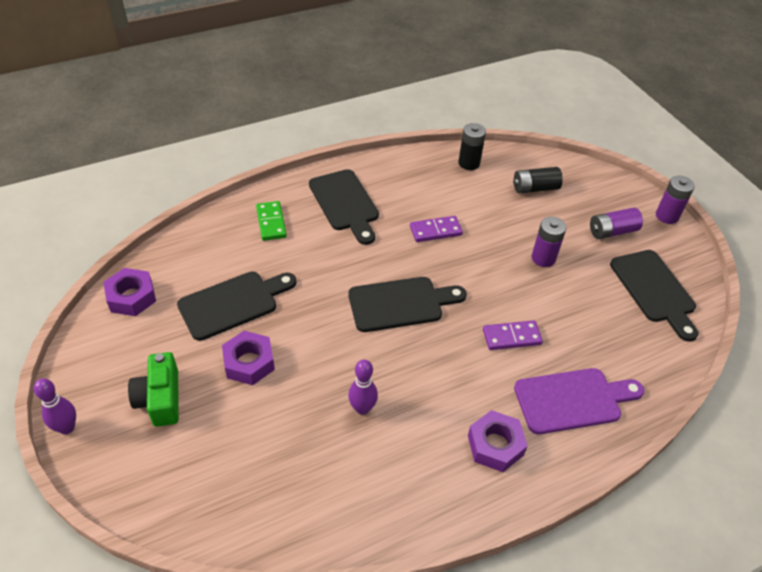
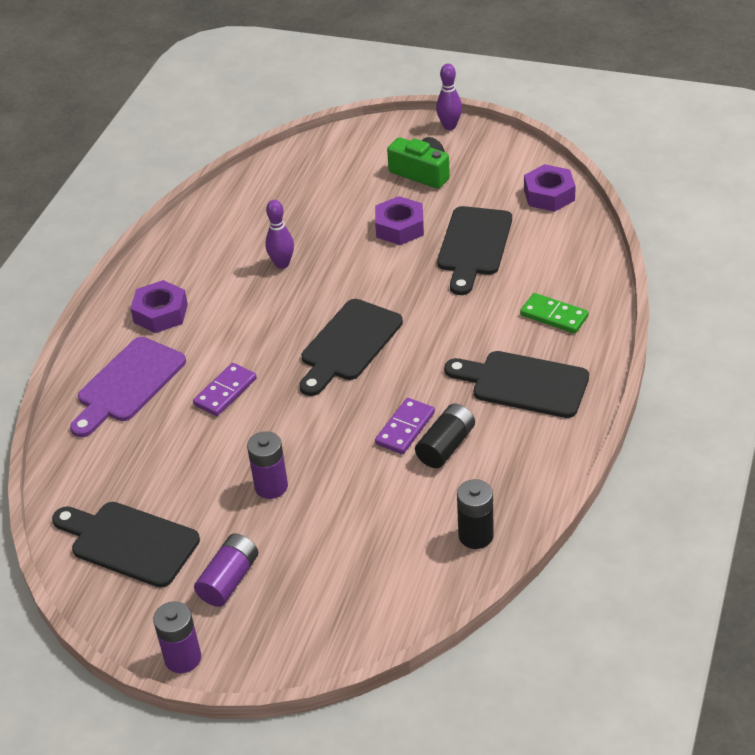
camera: 140 degrees right, 5 degrees down
black battery [513,167,563,193] -> black battery moved to [415,404,475,468]

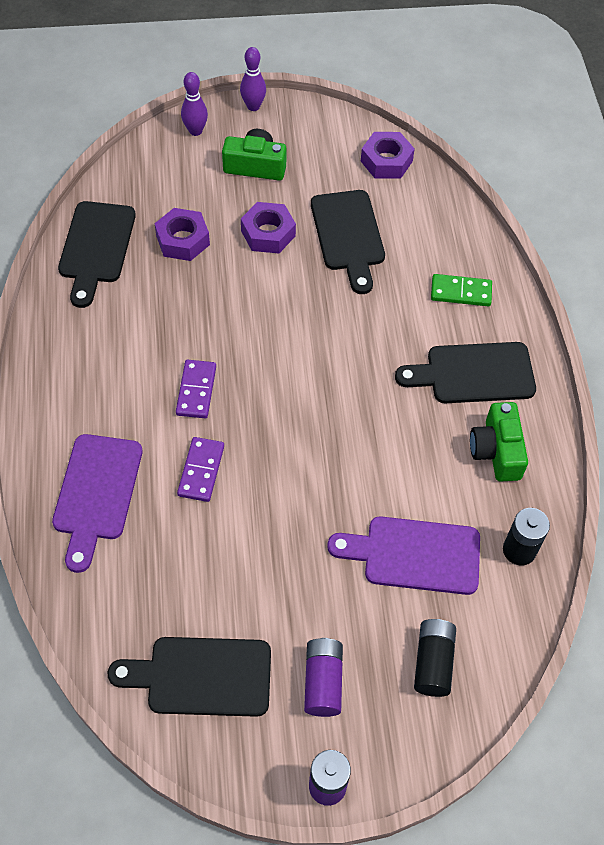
camera: 30 degrees left, 15 degrees up
purple nut [130,280,188,333] -> purple nut moved to [154,208,210,261]
purple battery [247,431,288,499] -> none
purple bowling pin [265,200,294,269] -> purple bowling pin moved to [181,72,208,136]
black cutting board [299,299,403,396] -> black cutting board moved to [58,201,136,308]
purple domino [375,398,435,454] -> purple domino moved to [176,360,216,418]
black battery [415,404,475,468] -> black battery moved to [414,619,456,697]
none -> purple cutting board [327,516,480,595]
none -> green camera [470,402,528,482]

